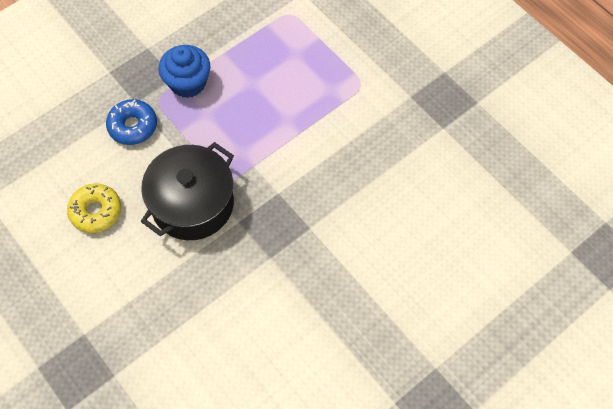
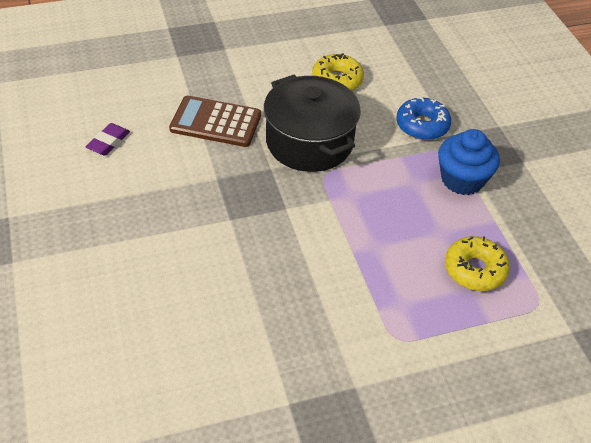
camera: 110 degrees right, 15 degrees down
none -> purple eraser [85,123,130,155]
none -> brown calculator [169,95,261,147]
none -> yellow donut [445,236,510,291]

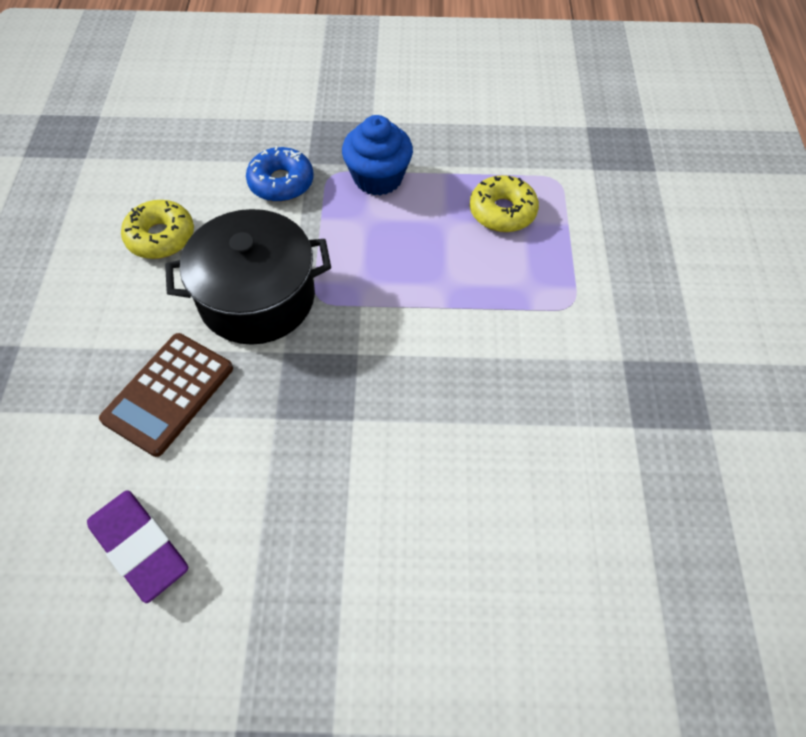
camera: 70 degrees left, 10 degrees up
purple eraser [85,123,130,155] -> purple eraser [87,490,188,603], size x1.62

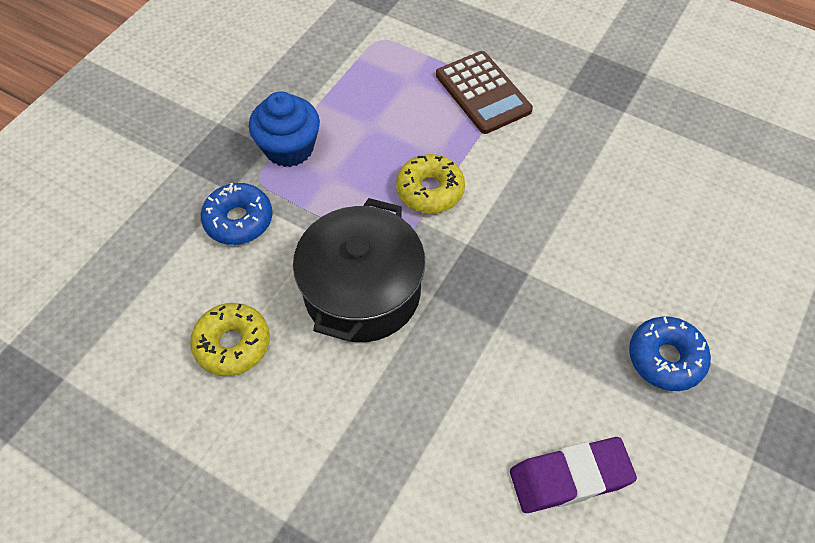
camera: 60 degrees left, 0 degrees up
brown calculator [99,333,233,457] -> brown calculator moved to [436,51,533,134]
yellow donut [470,175,539,232] -> yellow donut moved to [396,154,465,214]
none -> blue donut [629,316,711,391]

